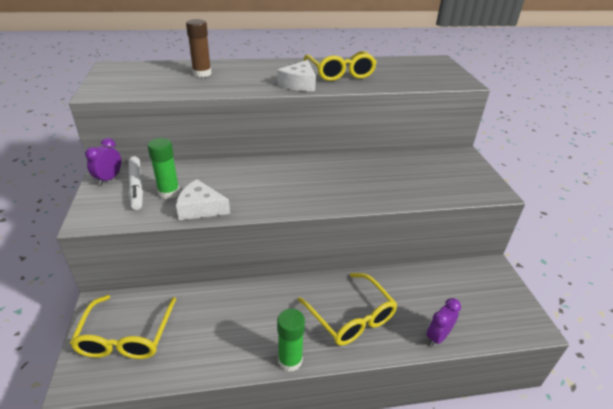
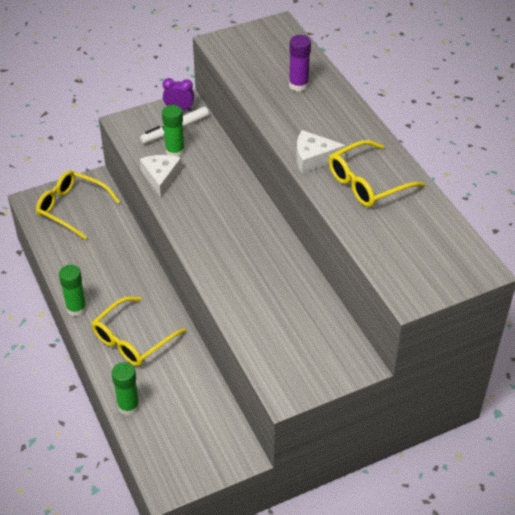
camera: 75 degrees right, 10 degrees up
yellow glasses [70,295,176,359] -> yellow glasses turned 45 degrees clockwise [36,171,120,240]
brown glue stick [186,19,211,77] -> purple glue stick [289,35,311,92]
purple clock [427,298,461,346] -> green glue stick [112,362,140,416]

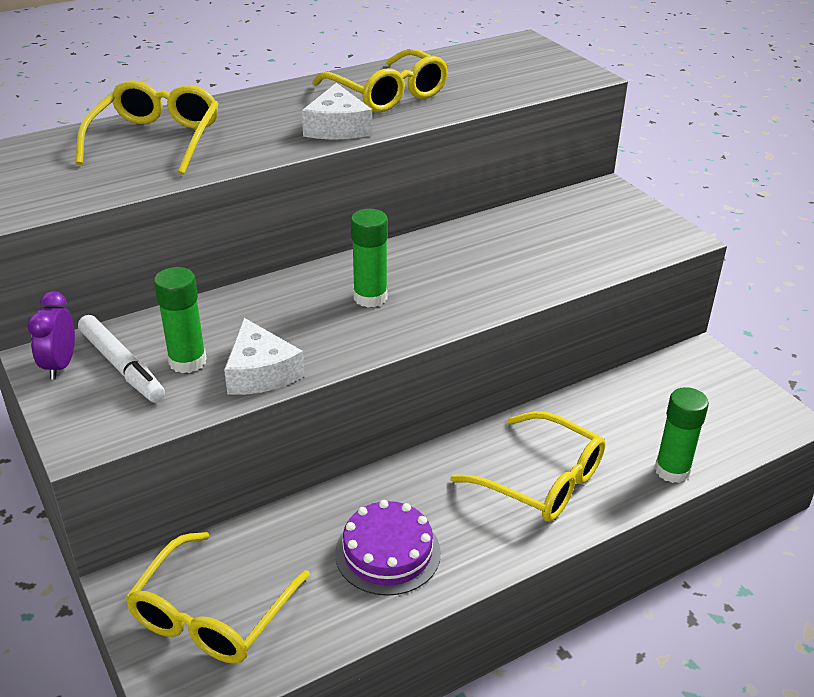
camera: 95 degrees left, 10 degrees down
green glue stick [59,265,87,317] -> green glue stick moved to [351,209,388,307]
white cheese [140,155,182,197] -> white cheese turned 105 degrees counterclockwise [224,318,305,395]
purple glue stick [289,35,311,92] -> yellow glasses [76,80,219,175]
none -> purple cake [335,500,441,596]

